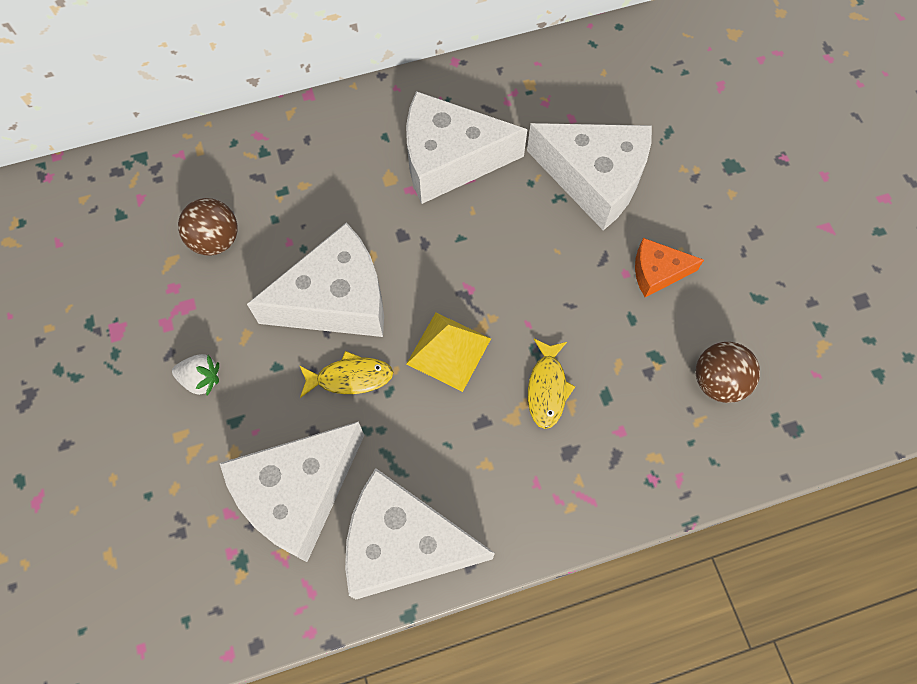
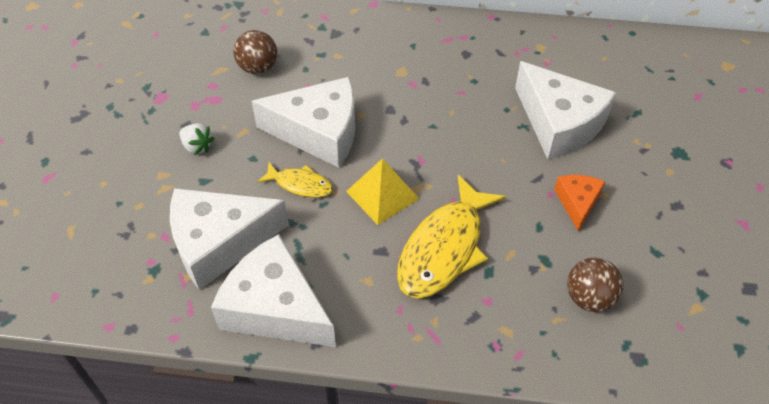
camera: 25 degrees right, 15 degrees down
white cheese [406,91,527,204] -> none
yellow fish [528,339,576,429] -> yellow fish [397,175,506,299], size x1.93
orange cheese [635,238,704,297] -> orange cheese turned 75 degrees clockwise [554,175,605,231]

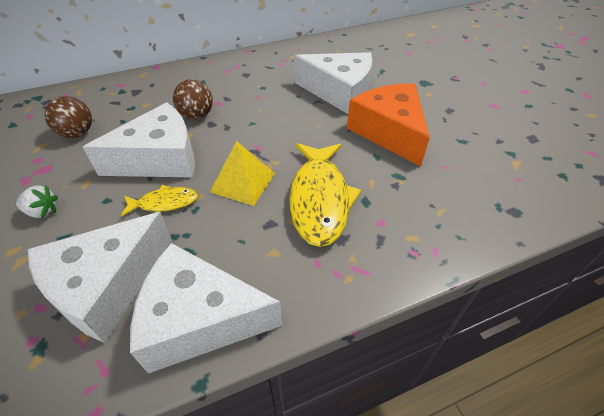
camera: 30 degrees left, 5 degrees down
orange cheese [554,175,605,231] -> orange cheese [347,83,430,167], size x1.96
brown ball [567,258,624,312] -> brown ball moved to [173,79,213,119]

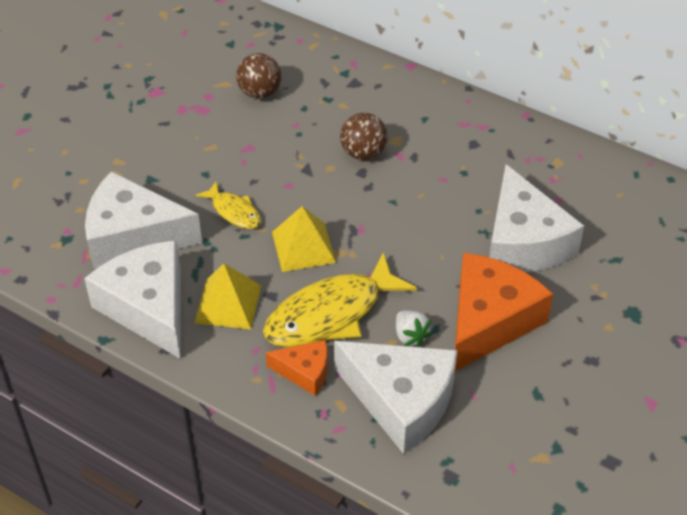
camera: 55 degrees right, 0 degrees up
white strawberry [16,185,58,218] -> white strawberry moved to [396,310,432,347]
white cheese [83,102,195,178] -> white cheese moved to [334,341,457,454]
none -> yellow pyramid [194,263,261,329]
none -> orange cheese [266,340,328,396]

